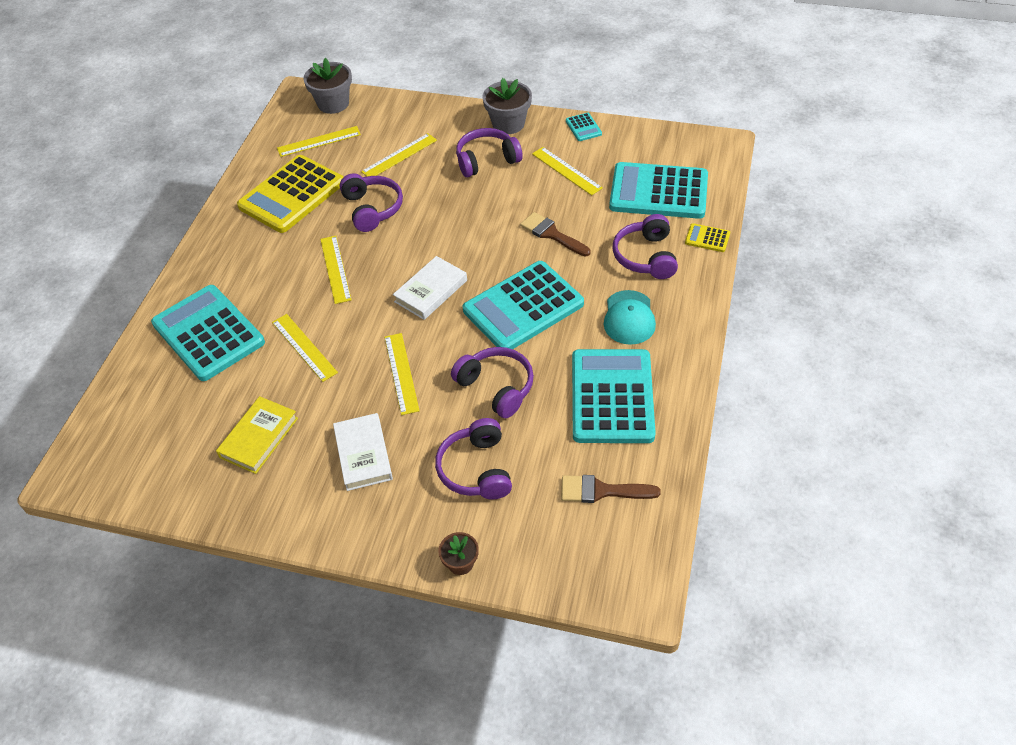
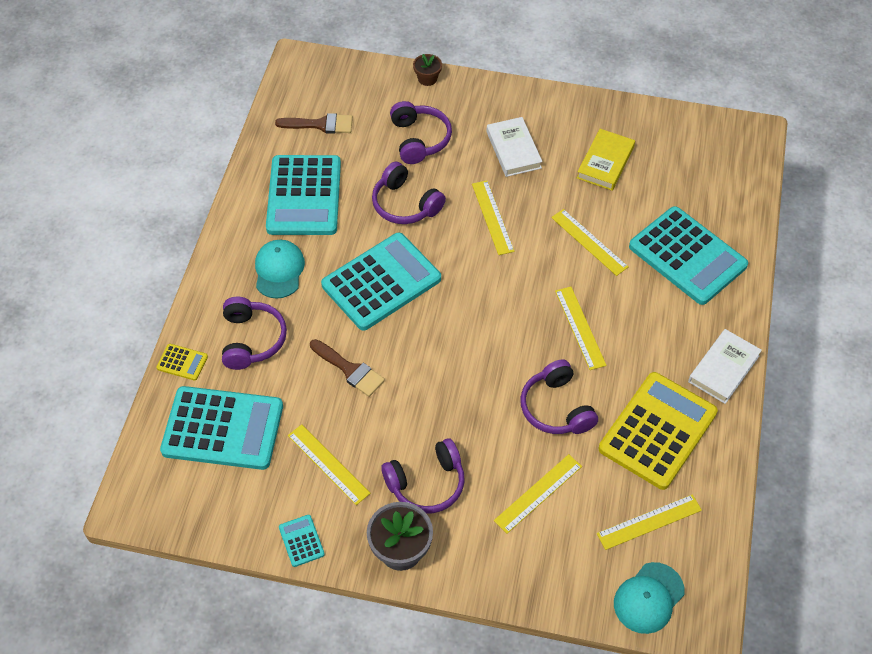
camera: 175 degrees right, 5 degrees up
grey flower pot [303,58,352,114] -> turquoise cap [614,562,685,634]
white book [393,256,467,320] -> white book moved to [688,329,762,404]

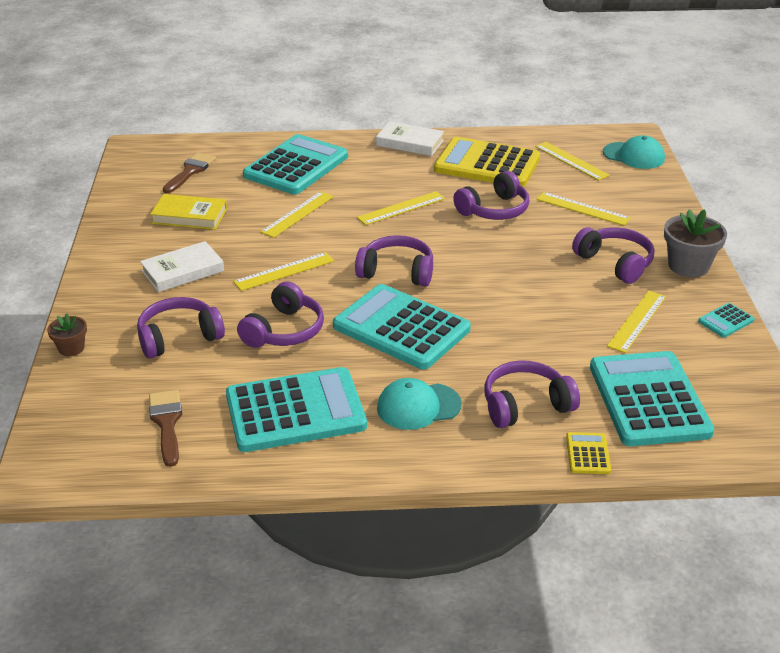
camera: 105 degrees left, 20 degrees down
brown brush [310,339,385,397] -> brown brush moved to [163,153,216,193]
none -> purple headphones [355,235,433,286]

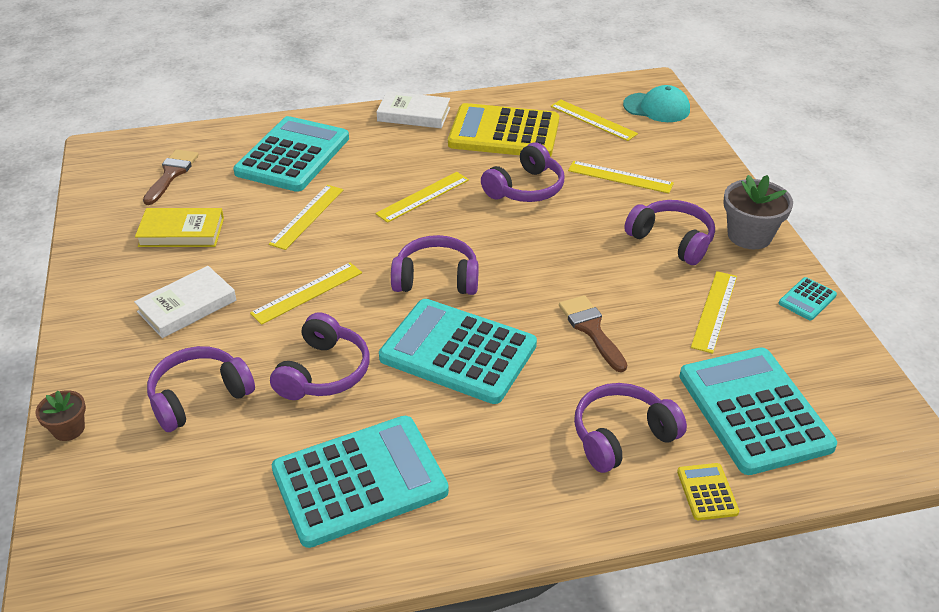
camera: 10 degrees left, 5 degrees up
brown brush [149,390,182,467] -> brown brush moved to [559,295,627,372]
turquoise cap [377,378,462,430] -> none

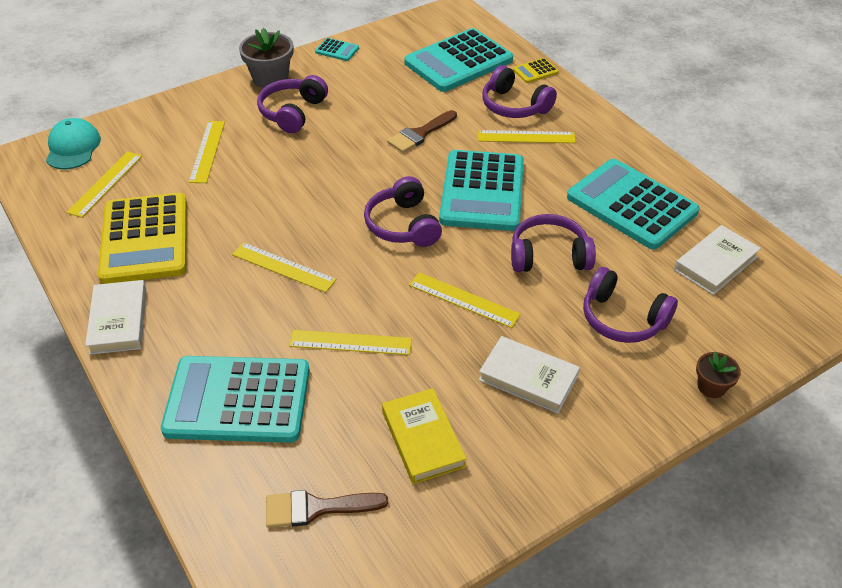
camera: 110 degrees left, 5 degrees up
purple headphones [481,143,564,202] -> none
yellow ruler [691,271,737,354] -> yellow ruler moved to [478,130,576,143]
none -> white book [674,225,761,295]

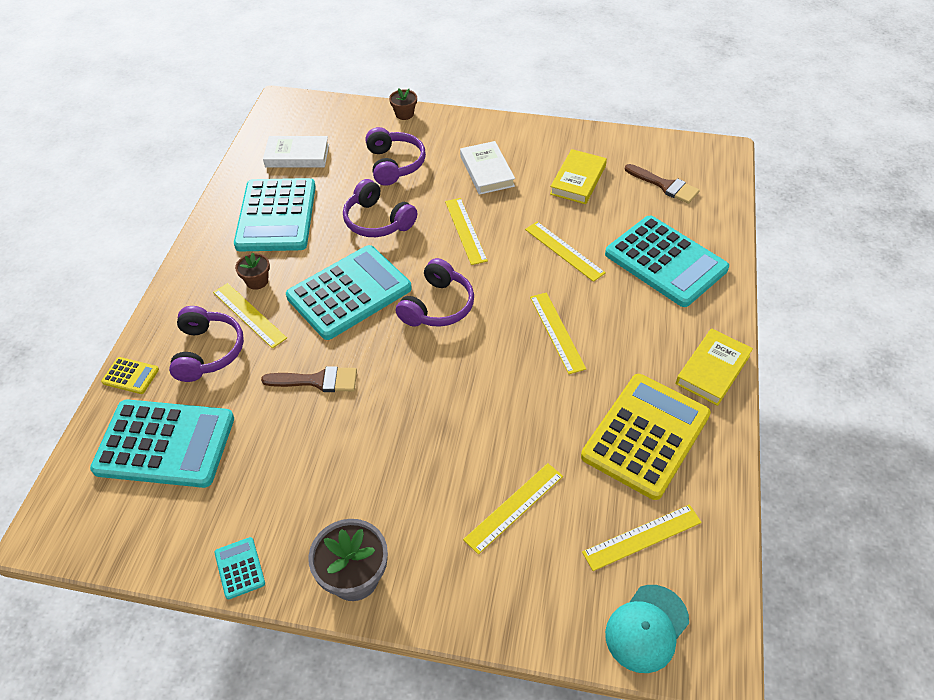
camera: 135 degrees left, 5 degrees up
white book [85,280,146,355] -> yellow book [676,328,753,406]
purple headphones [257,75,328,133] -> none
none -> brown flower pot [235,252,270,290]

